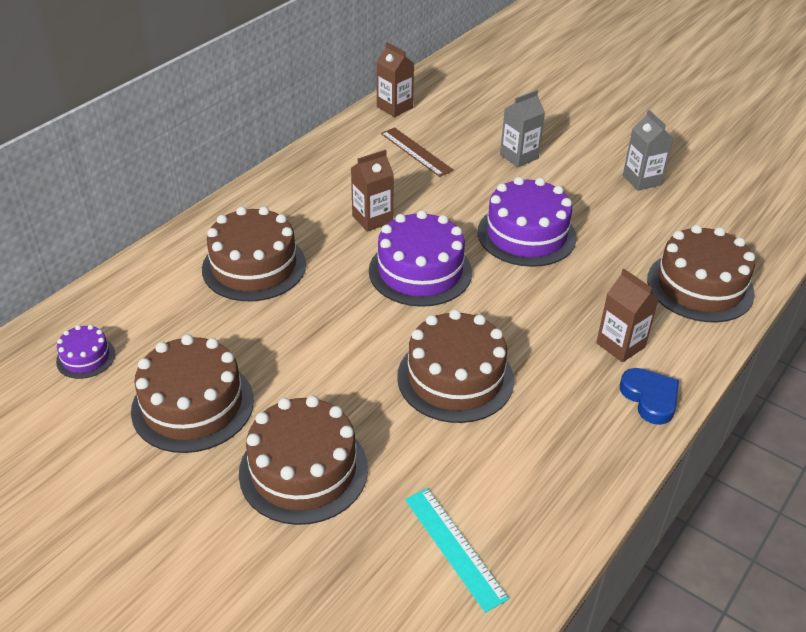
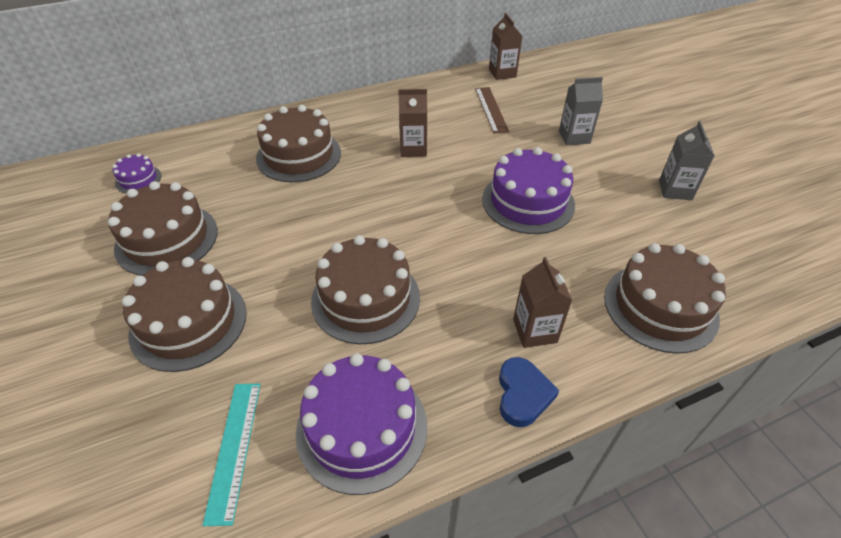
camera: 30 degrees right, 5 degrees up
purple cake [369,210,472,307] -> purple cake moved to [296,353,427,495]

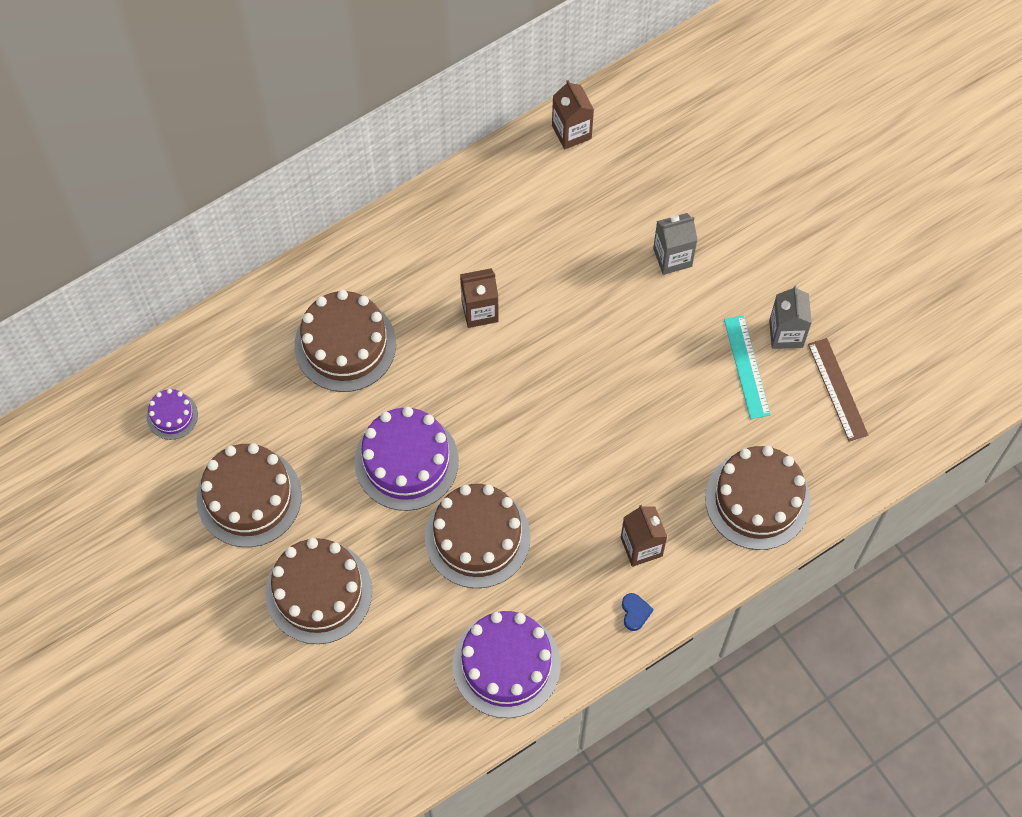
camera: 10 degrees left, 20 degrees up
turquoise ruler [202,384,261,526] -> turquoise ruler moved to [724,315,771,419]
brown ruler [475,87,509,134] -> brown ruler moved to [808,338,868,442]
purple cake [482,147,575,234] -> purple cake moved to [354,407,459,511]
blue heart [499,357,559,427] -> blue heart [622,593,653,631], size x0.62

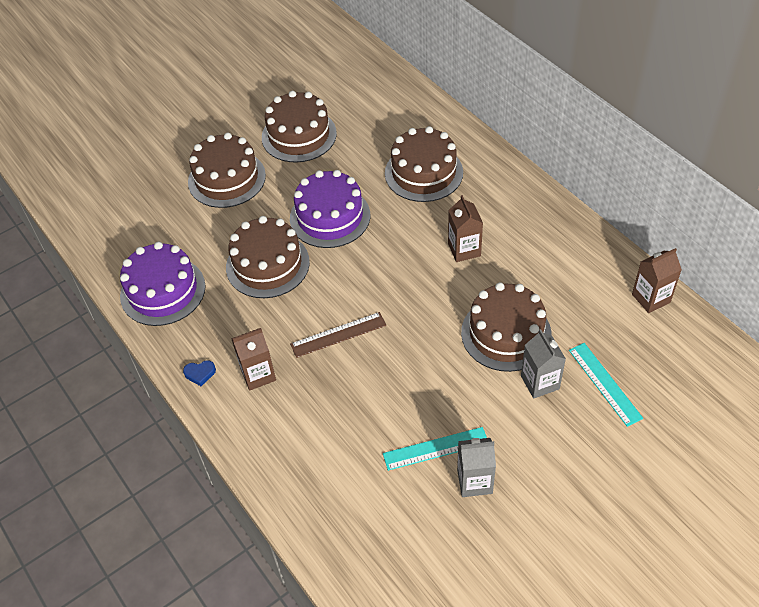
camera: 90 degrees right, 15 degrees down
purple cake [147,389,198,440] -> none
brown cake [705,446,811,550] -> brown cake moved to [461,282,552,372]
brown ruler [808,338,868,442] -> brown ruler moved to [290,312,386,358]
none -> turquoise ruler [569,343,643,427]

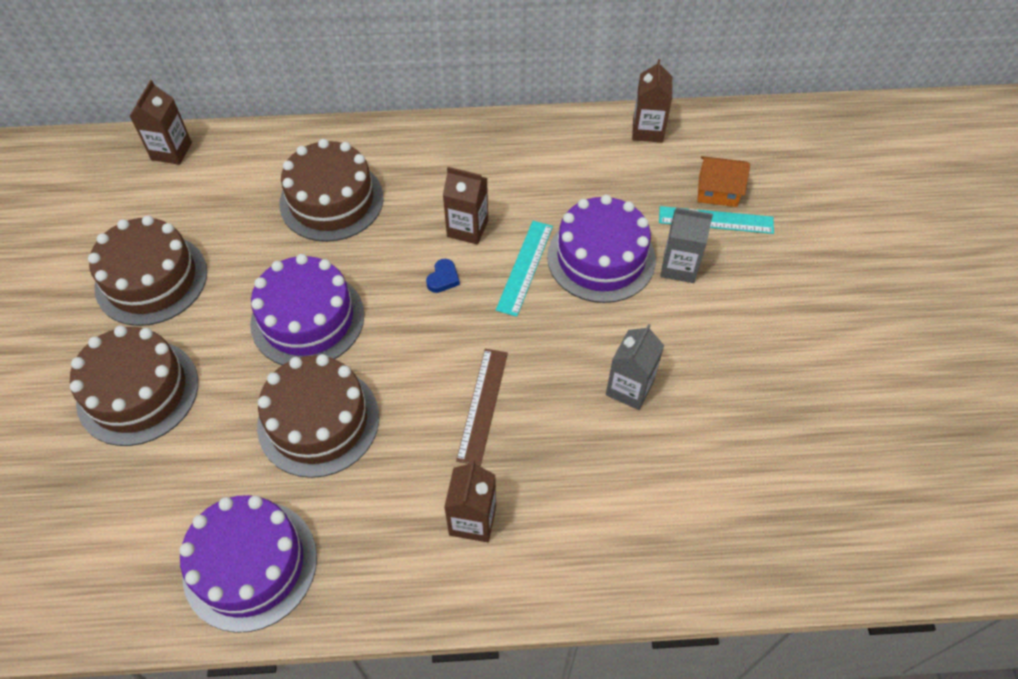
camera: 60 degrees left, 5 degrees up
blue heart [183,360,216,386] -> blue heart moved to [426,259,460,293]
turquoise ruler [383,427,487,471] -> turquoise ruler moved to [496,221,553,317]
grey carton [457,438,496,497] -> grey carton moved to [606,324,664,410]
brown cake [461,282,552,372] -> purple cake [547,194,656,303]
none -> brown carton [129,80,192,165]
none -> orange house [697,156,750,207]

